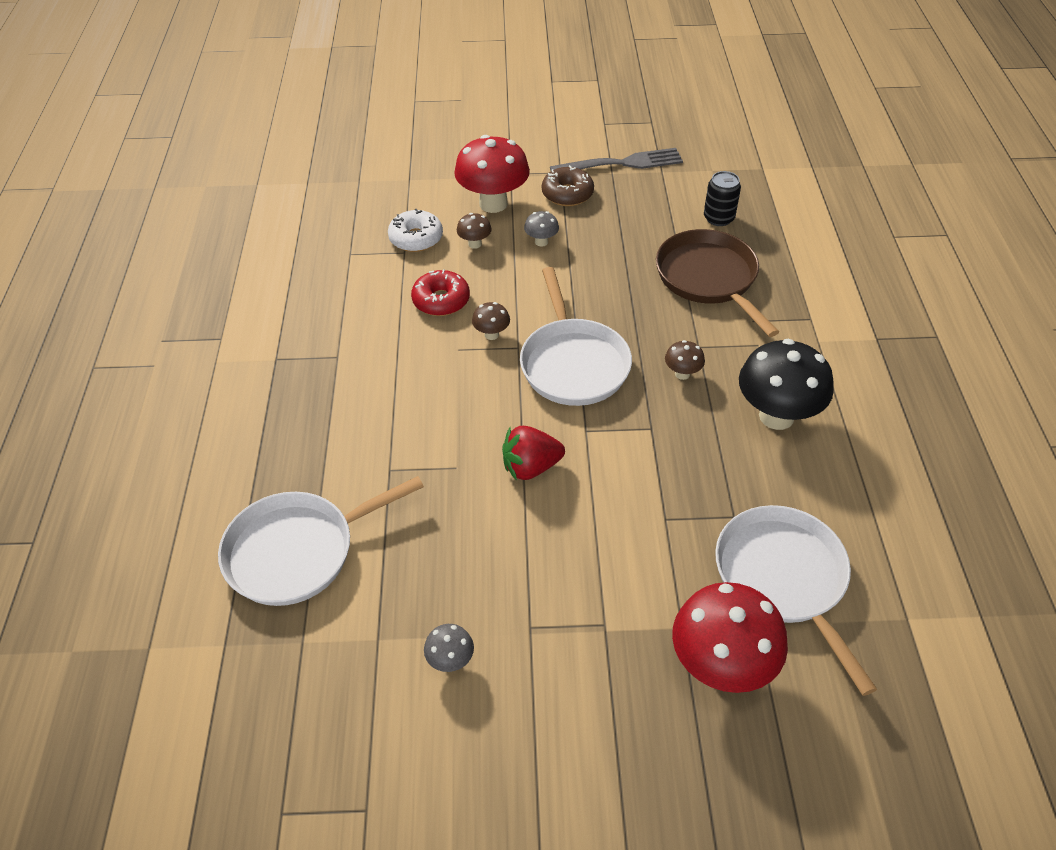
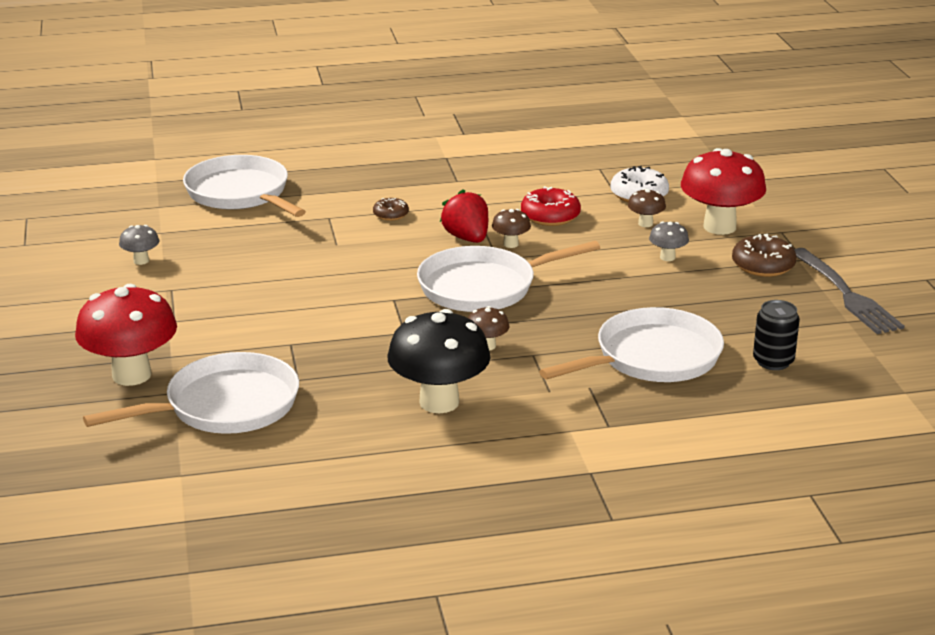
camera: 80 degrees right, 20 degrees down
red strawberry [502,426,565,481] -> red strawberry moved to [440,189,488,243]
brown pan [656,229,779,337] -> white pan [539,307,724,382]
none -> brown donut [373,198,409,221]

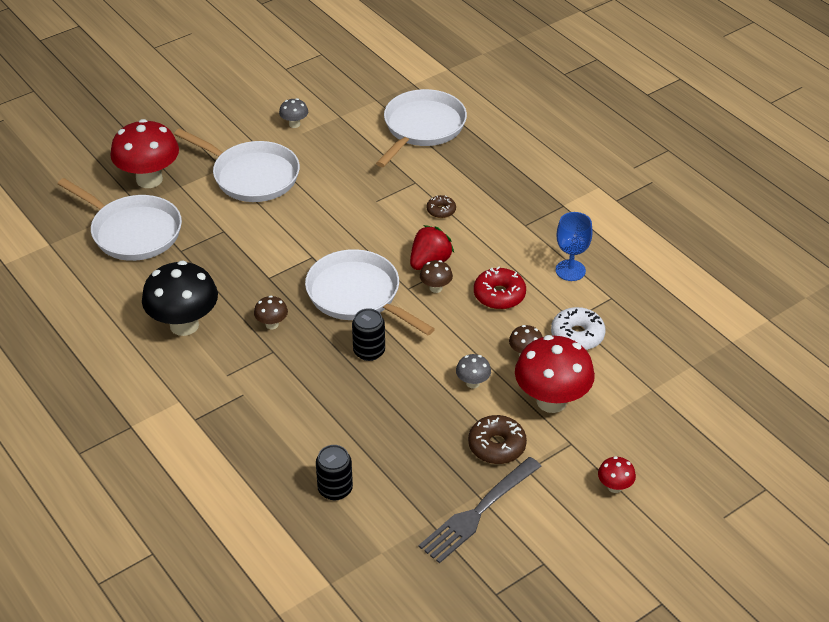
camera: 65 degrees right, 15 degrees up
white pan [539,307,724,382] -> white pan moved to [174,128,300,202]
none -> black can [352,308,385,361]
none -> blue goblet [556,212,593,281]
none -> red mushroom [598,456,636,493]

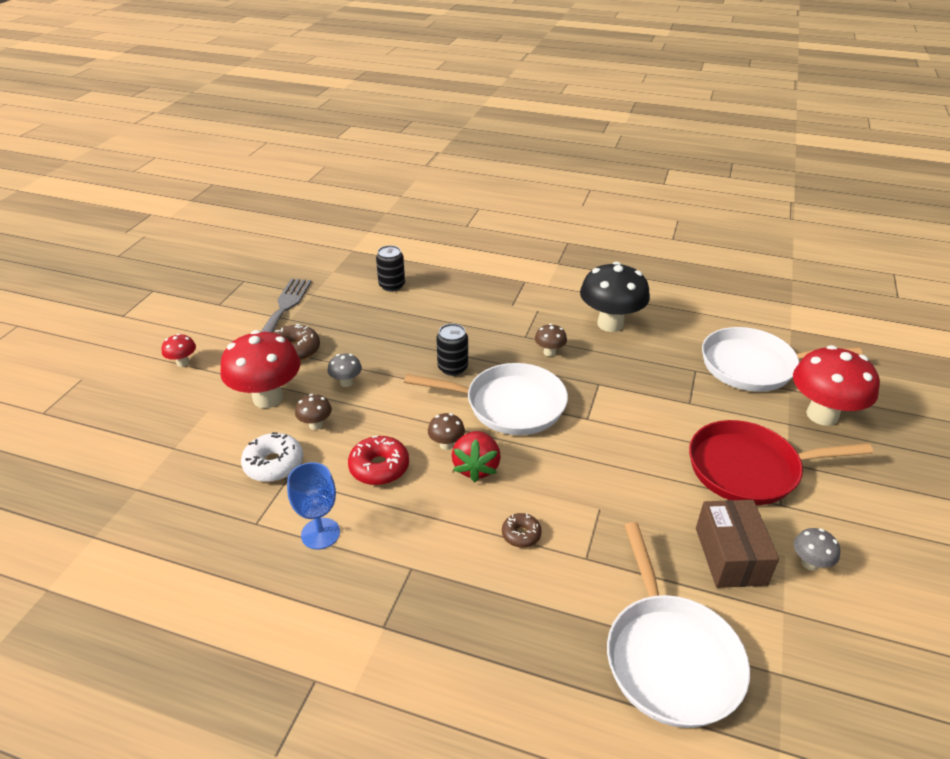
camera: 145 degrees right, 5 degrees down
white pan [174,128,300,202] -> red pan [689,420,873,505]
none -> brown box [696,500,779,588]

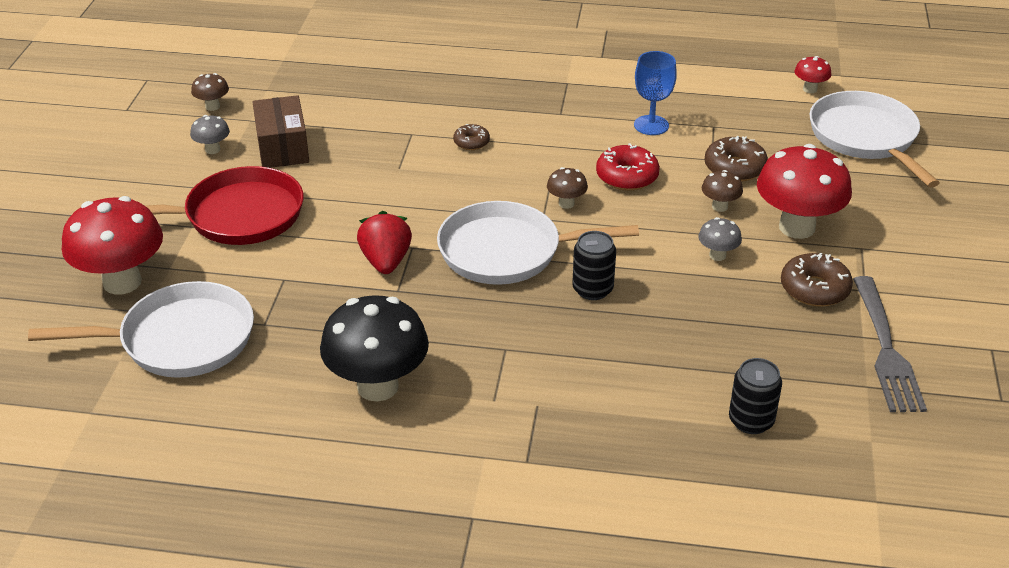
camera: 170 degrees right, 0 degrees up
red mushroom [162,334,196,367] -> red mushroom moved to [794,56,832,93]
white donut [241,432,303,482] -> brown donut [704,136,768,182]
red strawberry [451,431,501,482] -> red strawberry moved to [357,211,412,274]
brown mushroom [535,324,567,357] -> brown mushroom moved to [191,73,229,111]
white pan [607,522,750,728] -> white pan moved to [809,91,939,188]

